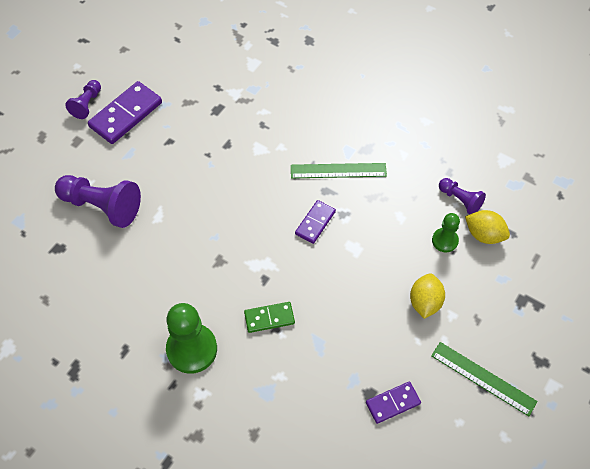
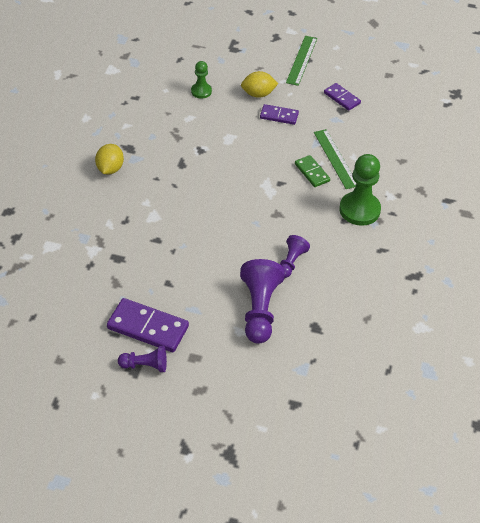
camera: 110 degrees left, 10 degrees down
green ruler [291,163,387,178] -> green ruler moved to [314,129,357,189]
purple domino [295,200,336,244] -> purple domino moved to [260,104,299,125]
purple pawn [439,178,486,214] -> purple pawn moved to [280,235,310,278]
yellow lemon [465,210,510,244] -> yellow lemon moved to [95,144,124,175]

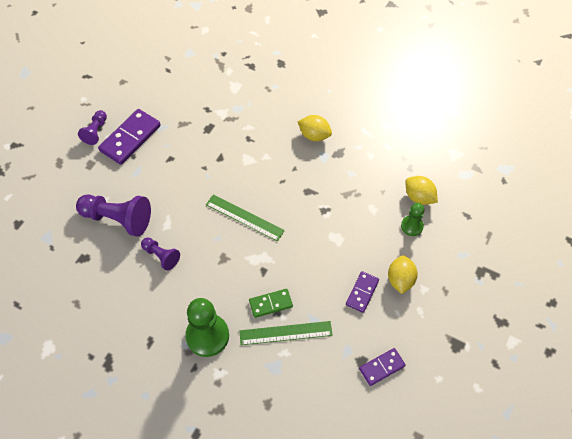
camera: 105 degrees right, 10 degrees up
green ruler [286,36,317,86] -> green ruler moved to [206,194,285,241]
none -> yellow lemon [405,176,438,205]

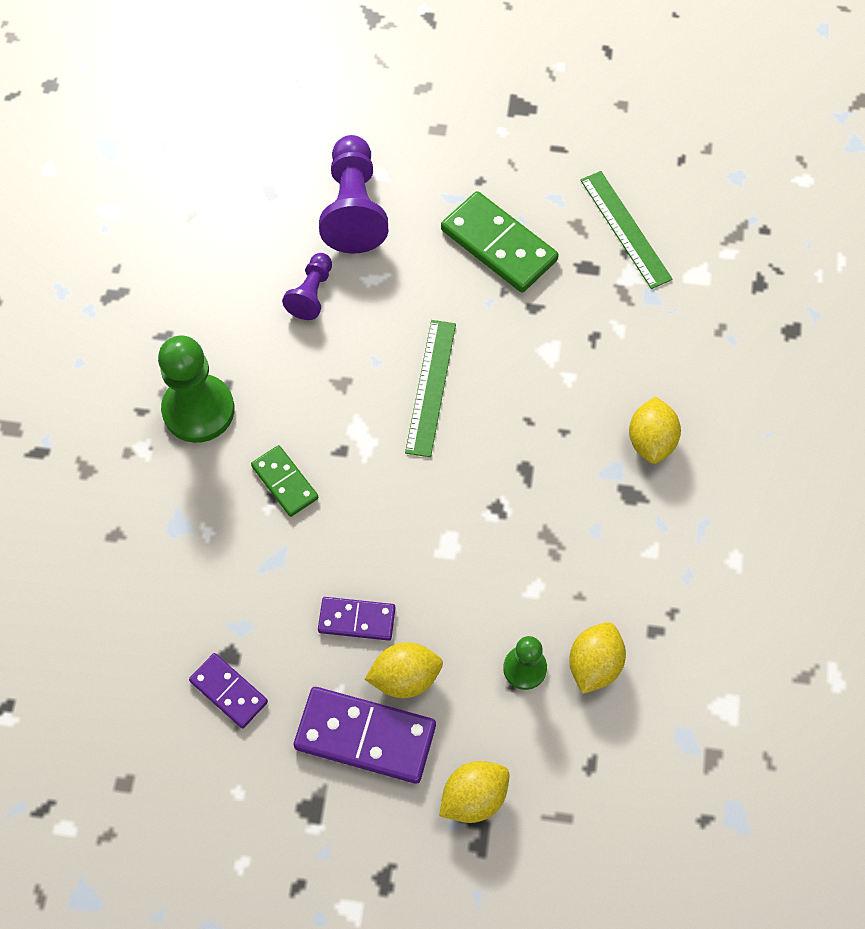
camera: 70 degrees right, 5 degrees up
purple pawn [78,110,107,145] -> none
purple domino [98,109,161,165] -> purple domino moved to [294,687,436,784]
green ruler [240,321,333,345] -> green ruler moved to [580,171,673,289]
none -> yellow lemon [440,761,509,823]
none -> green domino [441,191,559,293]

